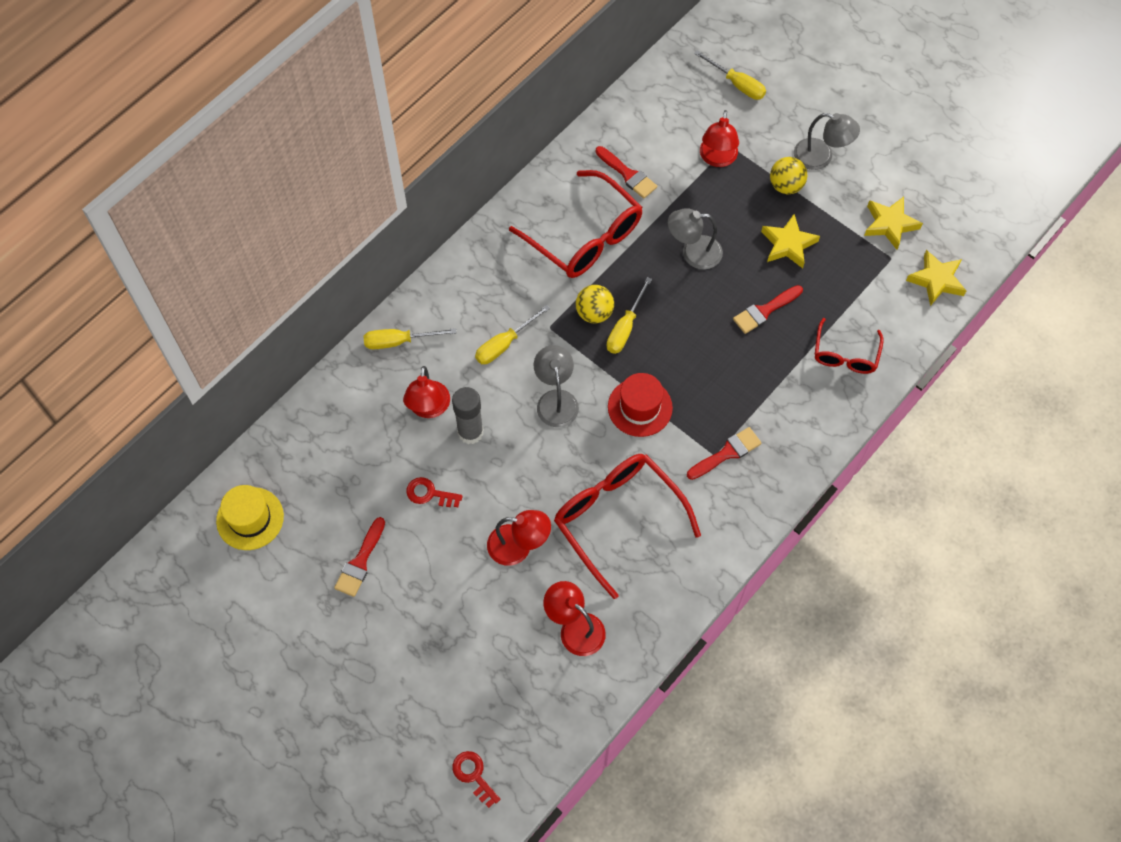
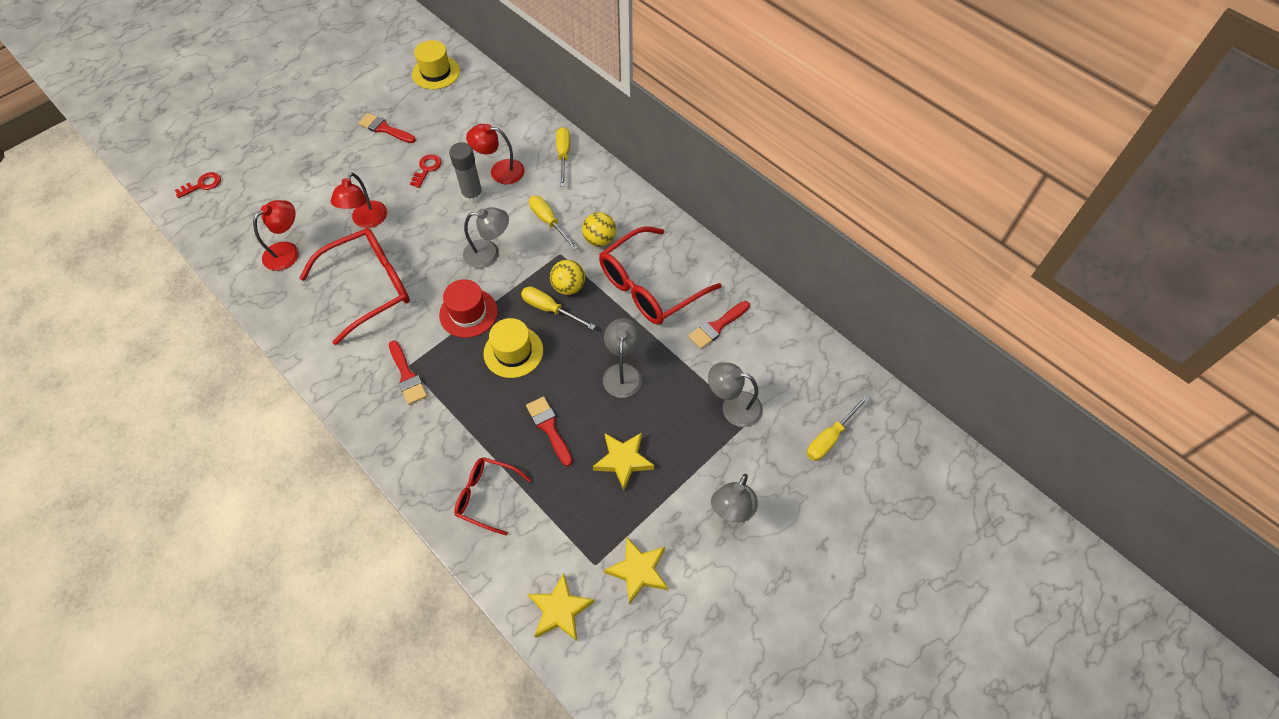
camera: 95 degrees right, 5 degrees down
red lamp [700,110,739,167] -> grey lamp [708,363,763,427]
yellow ball [770,157,807,194] -> yellow ball moved to [582,212,616,247]
none -> yellow hat [483,318,543,378]

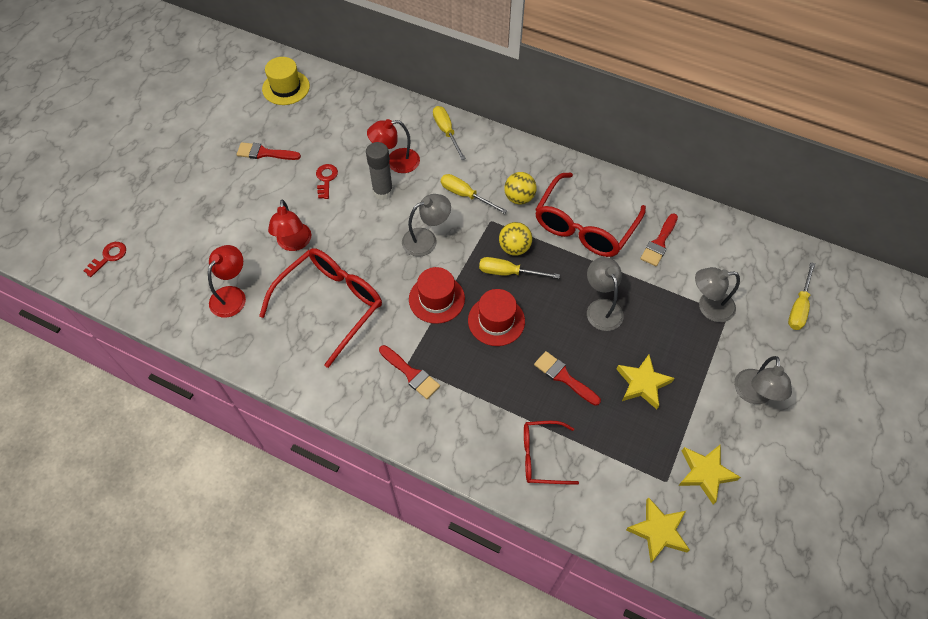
camera: 20 degrees left, 0 degrees up
yellow hat [483,318,543,378] -> red hat [468,289,525,346]

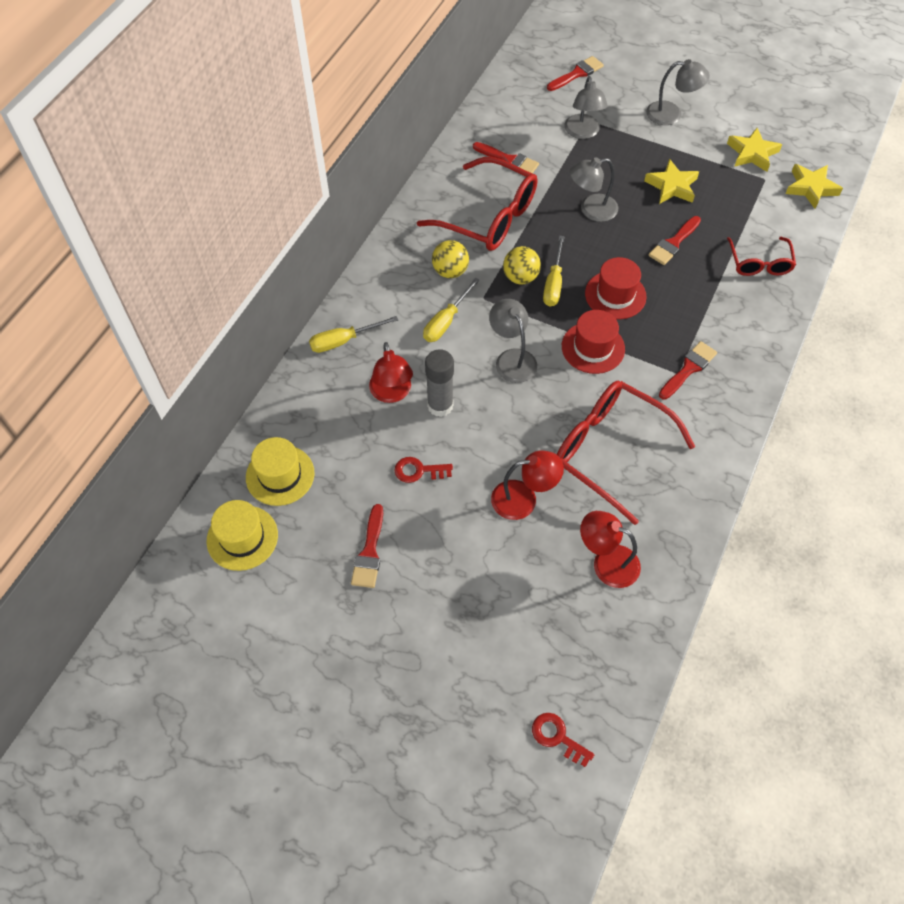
camera: 90 degrees left, 0 degrees up
yellow screwdriver [788,262,815,330] -> red brush [547,56,604,91]
none -> yellow hat [246,437,315,506]

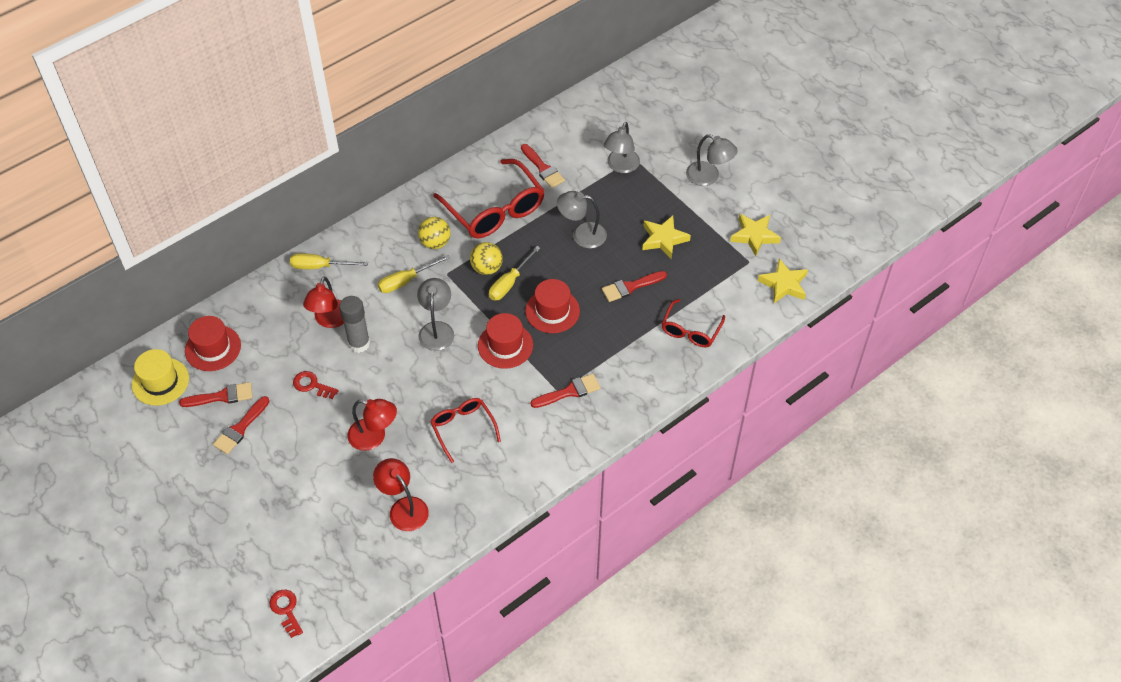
camera: 25 degrees right, 5 degrees down
yellow hat [246,437,315,506] -> red hat [185,316,241,371]
red brush [547,56,604,91] -> red brush moved to [179,382,253,407]
red glasses [557,381,695,525] -> red glasses [431,398,501,463], size x0.57

